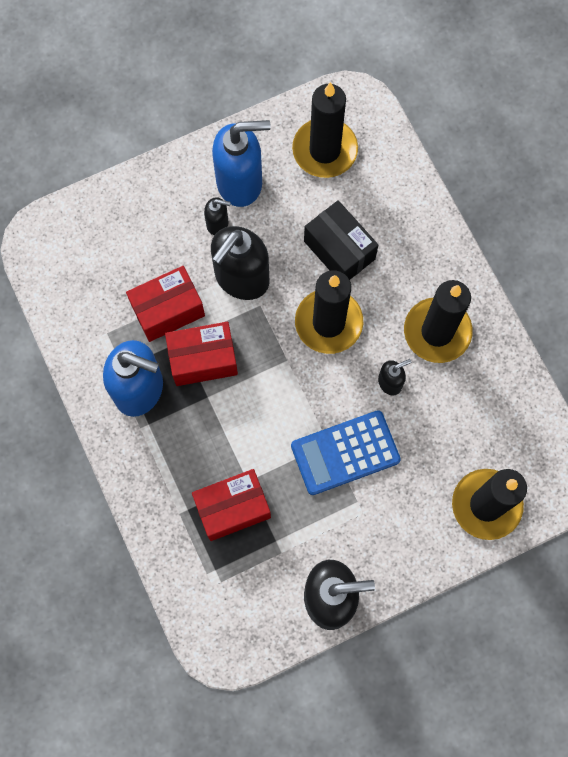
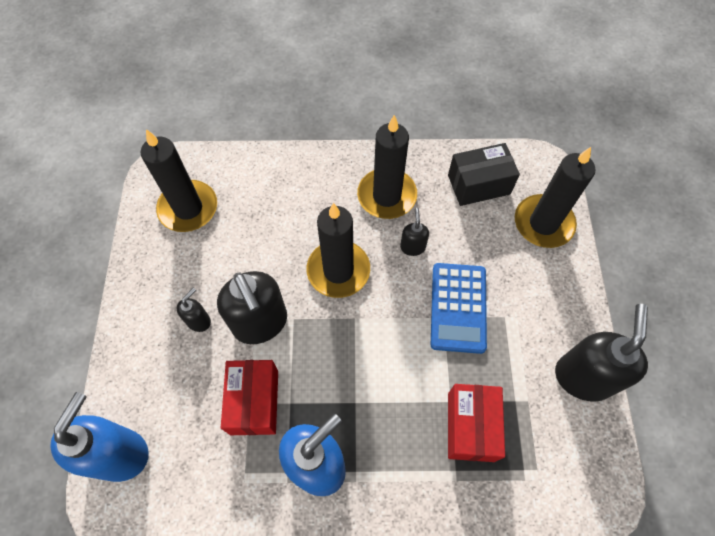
camera: 65 degrees left, 10 degrees down
red box [165,322,238,386] -> none
blue soap dispenser [212,120,271,207] -> blue soap dispenser moved to [50,392,149,482]
black box [304,200,379,280] -> black box moved to [448,143,520,206]

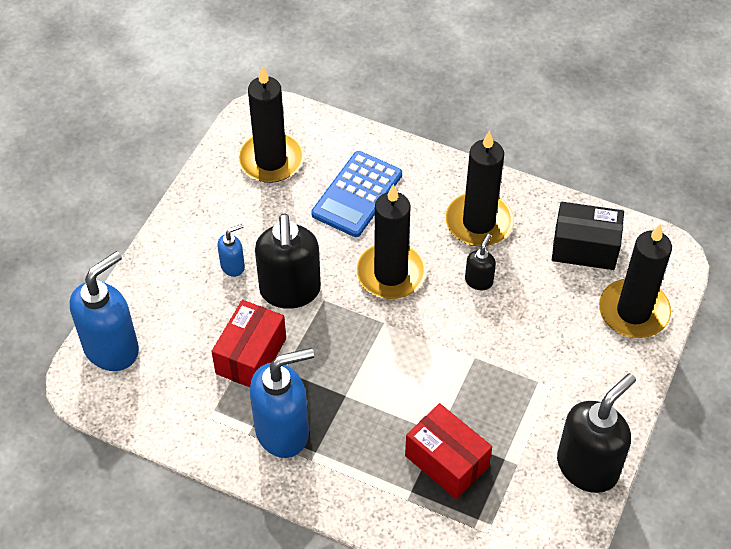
camera: 25 degrees right, 10 degrees down
black soap dispenser [177,288,211,332] -> blue soap dispenser [217,224,245,277]
blue calculator [431,263,487,354] -> blue calculator moved to [311,151,402,237]
red box [448,384,505,462] -> red box turned 75 degrees counterclockwise [405,403,492,499]

